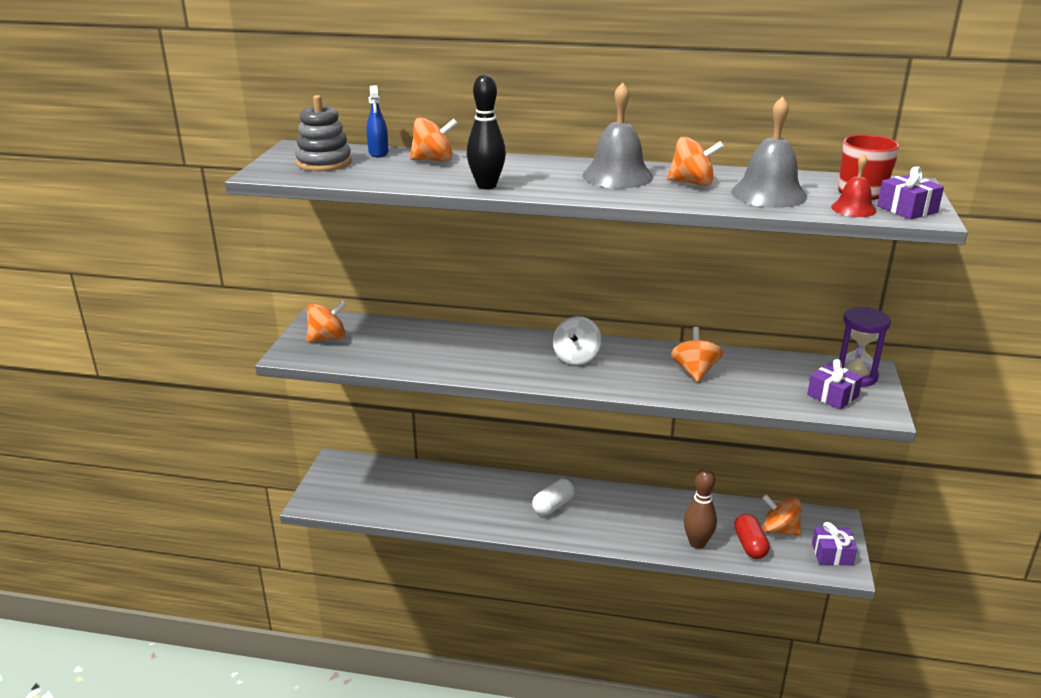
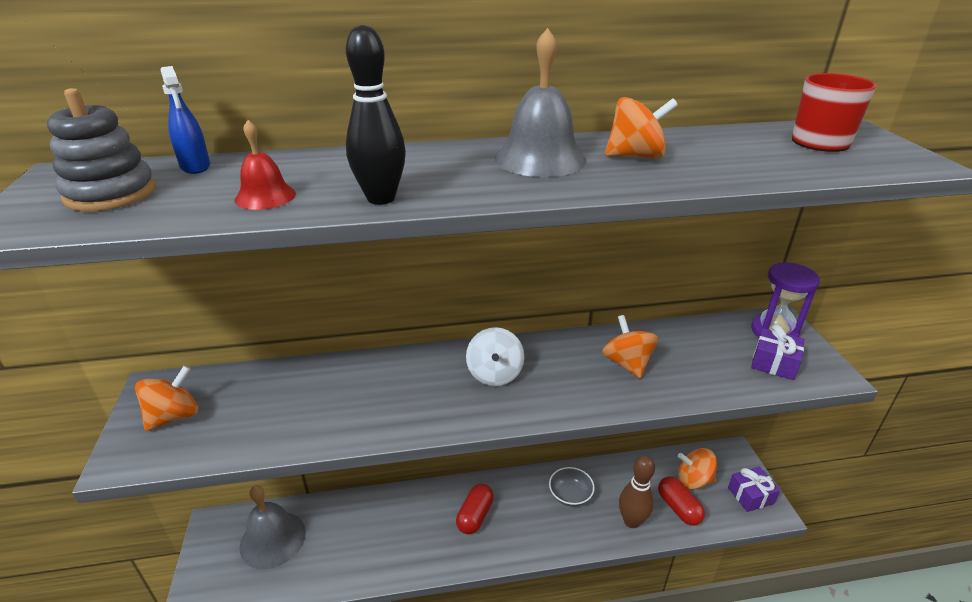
camera: 20 degrees left, 5 degrees up
orange spinning top [410,117,458,162] -> none
white capsule [532,479,575,516] -> red capsule [456,484,494,534]
grey bell [731,96,807,208] -> grey bell moved to [240,485,306,569]
red bell [831,154,876,217] -> red bell moved to [235,120,296,210]
purple gift [877,166,944,220] -> none
none -> grey bowl [549,467,595,507]

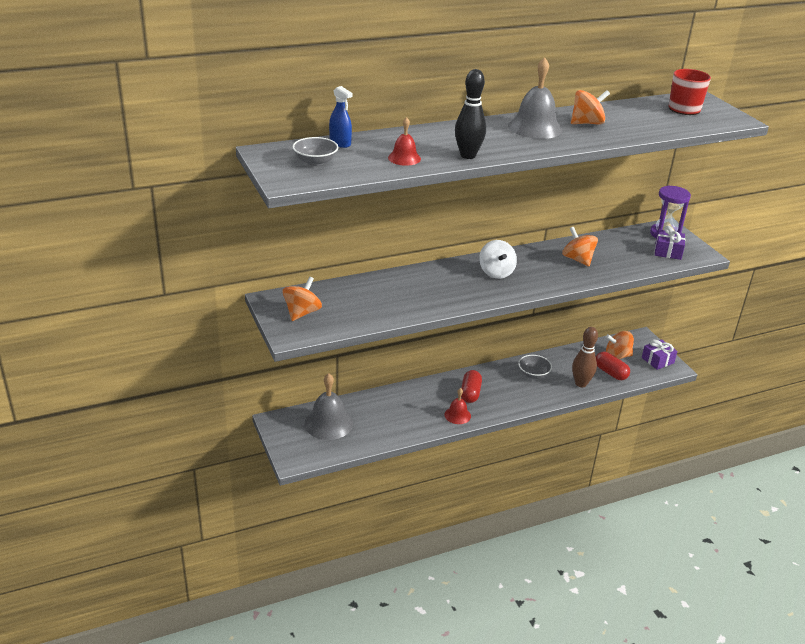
camera: 15 degrees left, 0 degrees up
grey stacking toy [47,88,156,212] -> grey bowl [293,137,338,166]
none -> red bell [444,388,471,424]

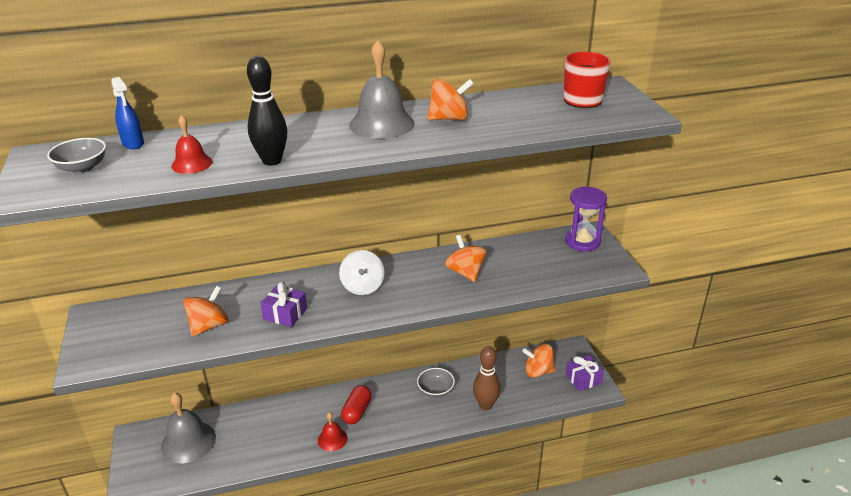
camera: 10 degrees right, 0 degrees up
orange spinning top [282,277,322,321] -> orange spinning top moved to [184,286,228,336]
red capsule [596,352,630,380] -> none
purple gift [655,226,685,260] -> purple gift moved to [260,282,307,327]

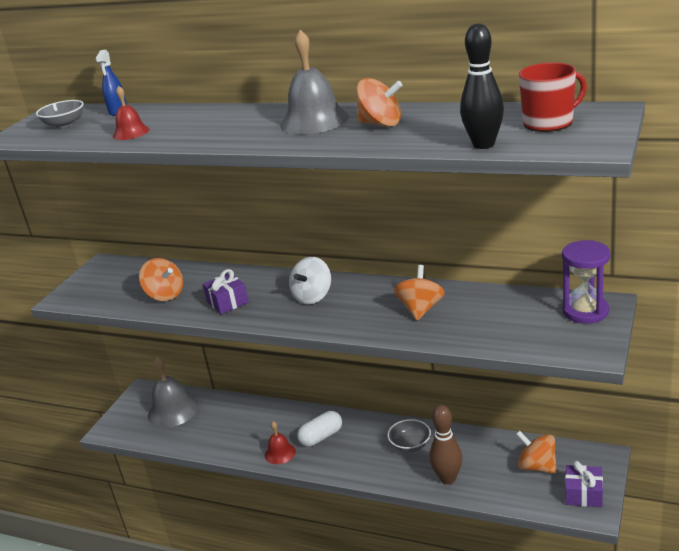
camera: 40 degrees right, 5 degrees down
orange spinning top [184,286,228,336] -> orange spinning top turned 60 degrees clockwise [139,258,183,301]
black bowling pin [247,56,287,166] -> black bowling pin moved to [460,23,504,149]
red capsule [341,385,372,424] -> white capsule [297,411,342,447]

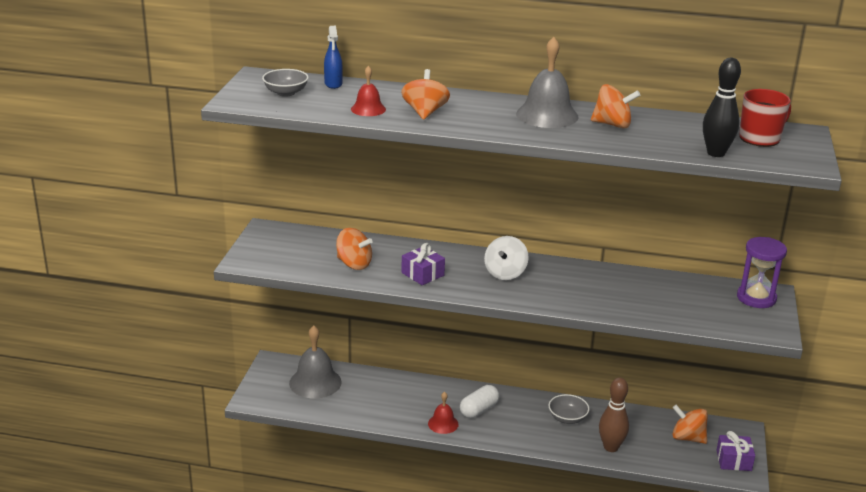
camera: 15 degrees left, 0 degrees up
orange spinning top [394,265,445,320] -> orange spinning top moved to [401,69,450,120]

